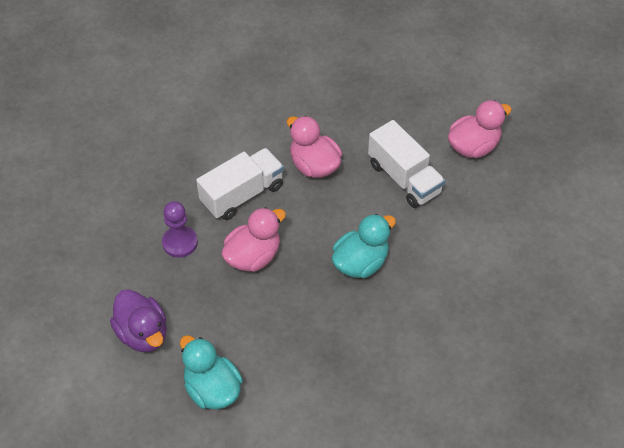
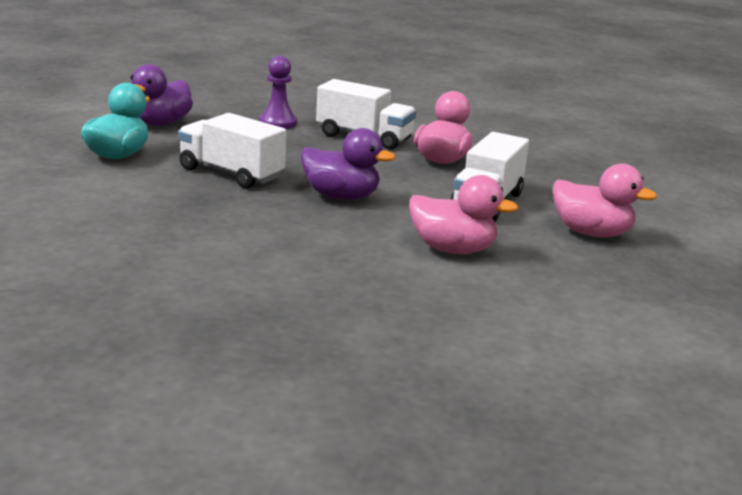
camera: 60 degrees right, 30 degrees down
pink duck [221,207,286,272] -> pink duck moved to [409,175,519,254]
turquoise duck [332,214,396,278] -> purple duck [301,128,396,200]
none -> white truck [178,113,286,188]

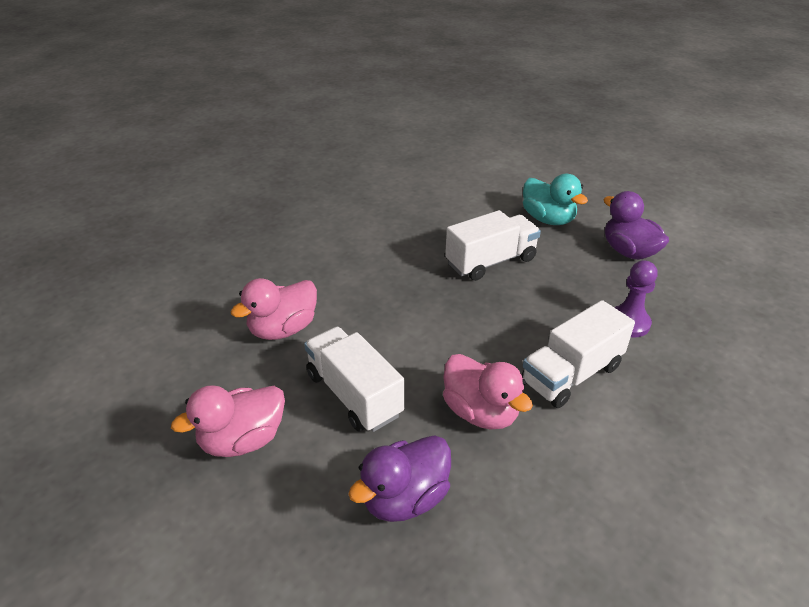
camera: 120 degrees right, 15 degrees up
purple duck [301,128,396,200] -> purple duck moved to [348,435,451,522]

